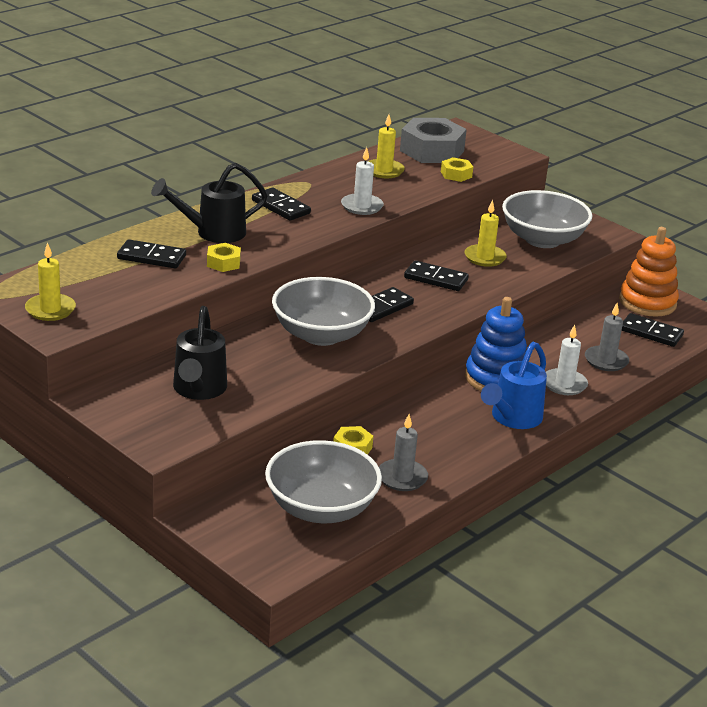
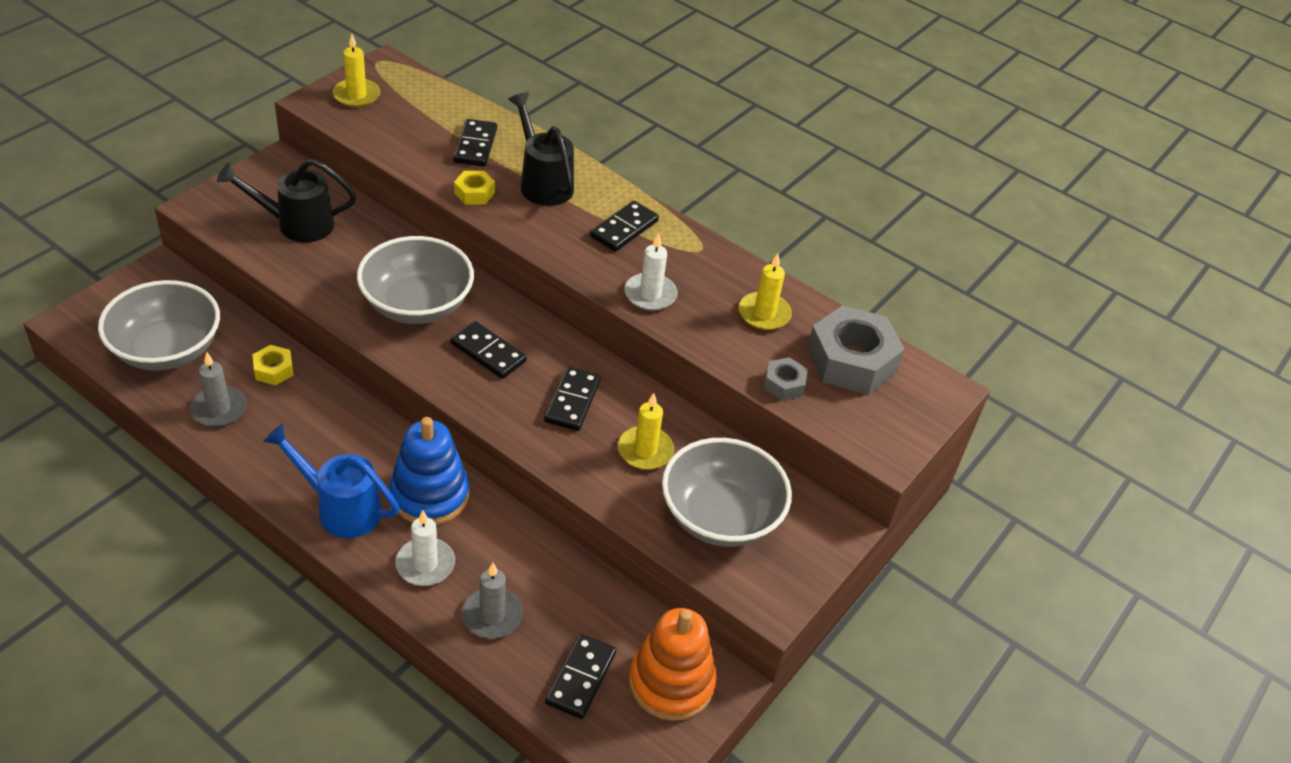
camera: 80 degrees right, 15 degrees up
yellow nut [441,157,473,182] -> grey nut [764,357,808,400]

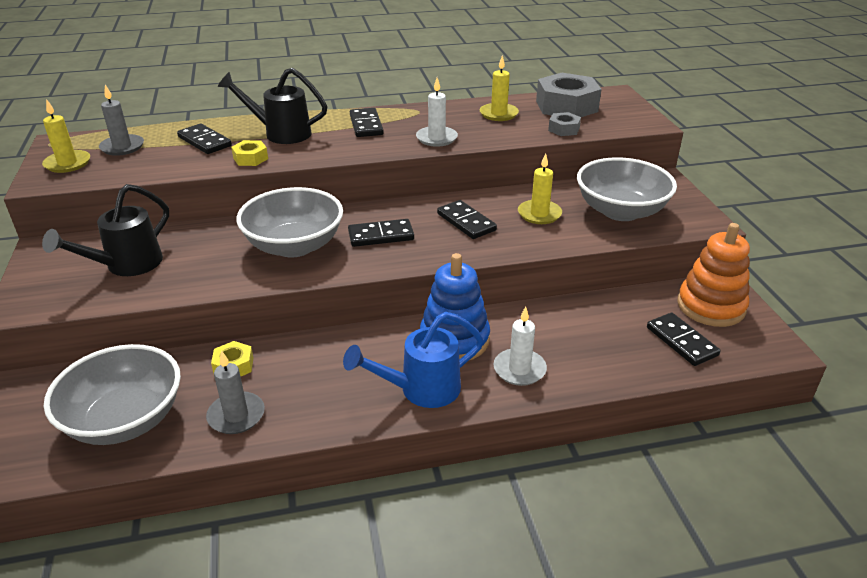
camera: 45 degrees left, 10 degrees down
grey candle [462,563,523,638] -> grey candle moved to [99,85,144,156]

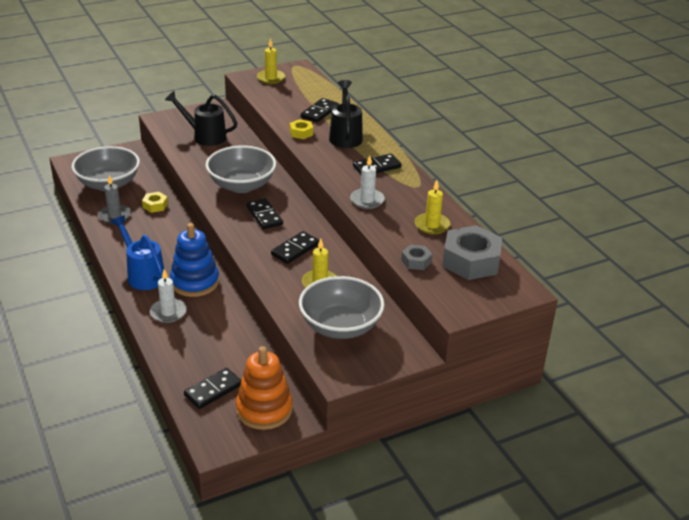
camera: 75 degrees right, 0 degrees up
grey candle [99,85,144,156] -> none

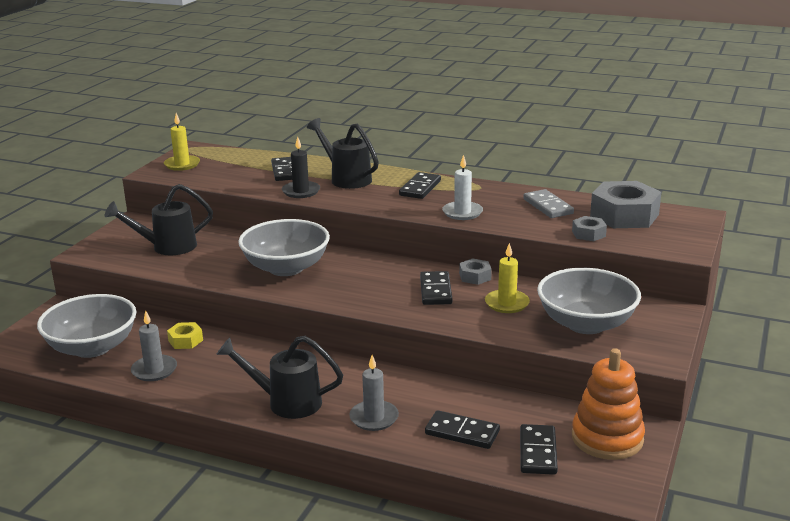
camera: 40 degrees left, 10 degrees down
blue watering can [111,215,164,290] -> black watering can [216,336,343,419]
white candle [150,269,187,323] -> grey candle [349,355,399,431]
blue stacking toy [170,223,219,297] -> none
black domino [246,198,283,229] -> black domino moved to [425,410,500,449]
yellow nut [290,119,313,139] -> black candle [282,137,320,198]
yellow candle [415,180,450,234] -> grey domino [523,189,574,218]
none -> grey nut [459,258,492,285]

